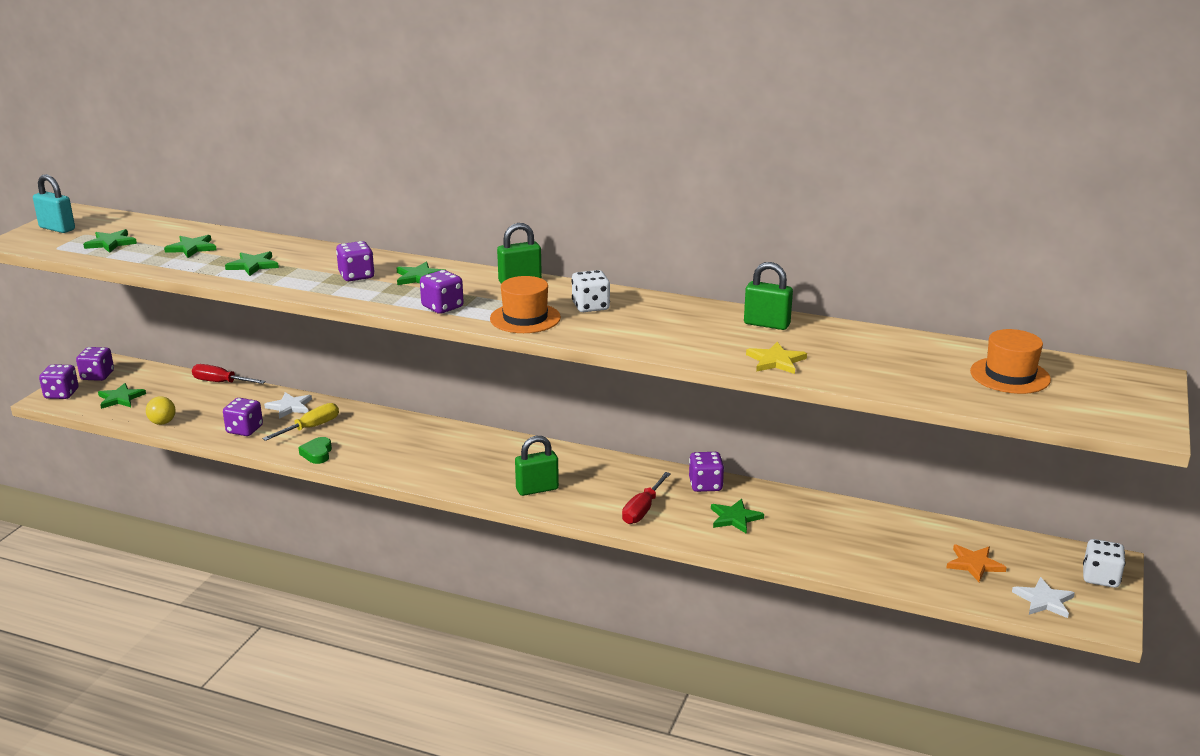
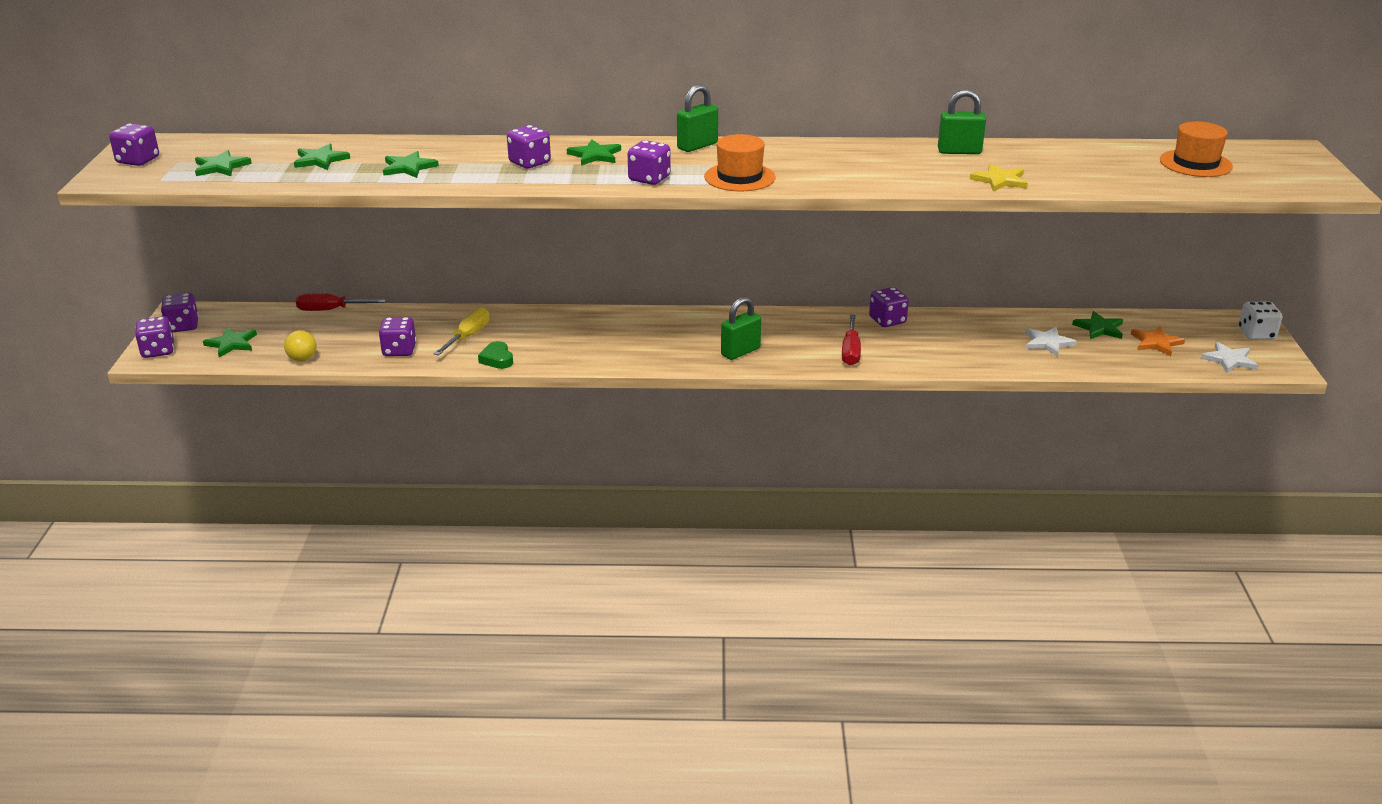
camera: 20 degrees left, 5 degrees up
turquoise padlock [33,174,75,233] -> purple dice [109,123,159,166]
white star [264,392,312,419] -> white star moved to [1025,327,1077,357]
white dice [572,270,610,312] -> none
green star [711,499,764,534] -> green star moved to [1072,311,1123,339]

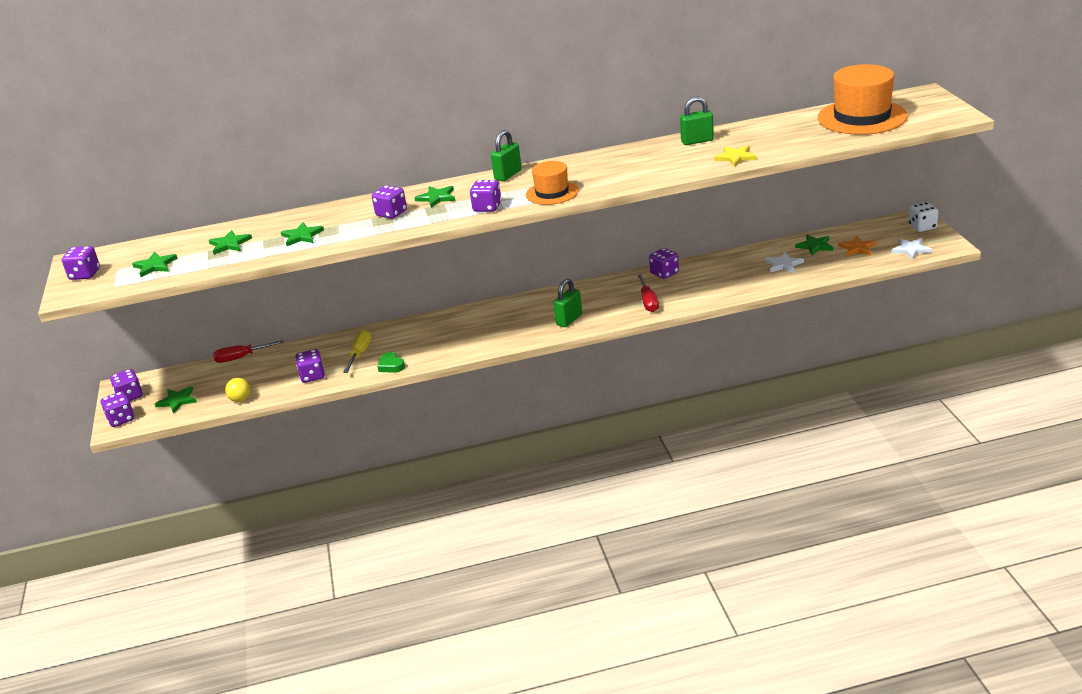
camera: 10 degrees left, 0 degrees up
orange hat [1160,121,1233,177] -> orange hat [818,64,908,135], size x1.74

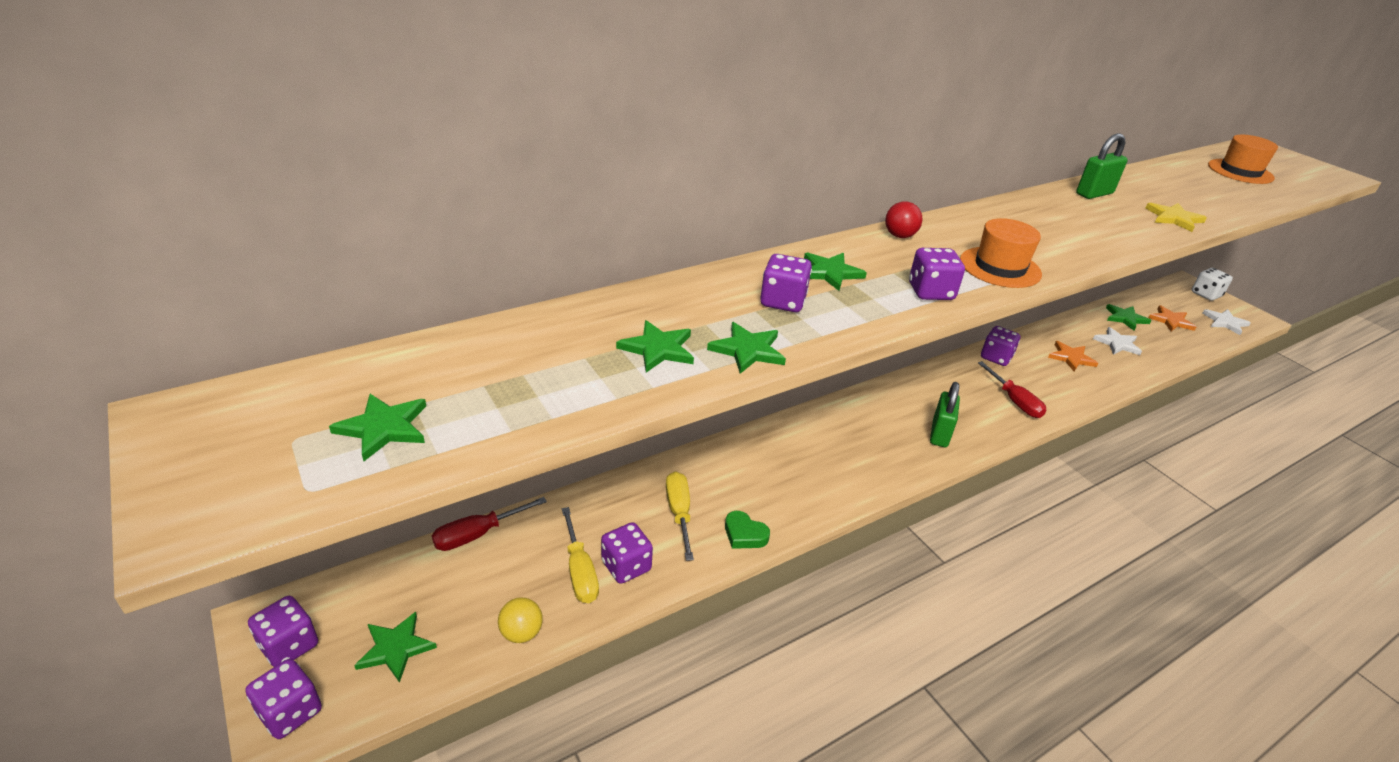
camera: 25 degrees left, 5 degrees up
purple dice [62,246,100,280] -> none
green star [209,230,252,255] -> green star moved to [707,322,786,374]
green padlock [491,130,522,181] -> red ball [885,202,922,238]
orange hat [818,64,908,135] -> orange hat [1208,135,1278,184], size x0.57
none -> yellow screwdriver [562,507,599,603]
none -> orange star [1048,341,1098,371]

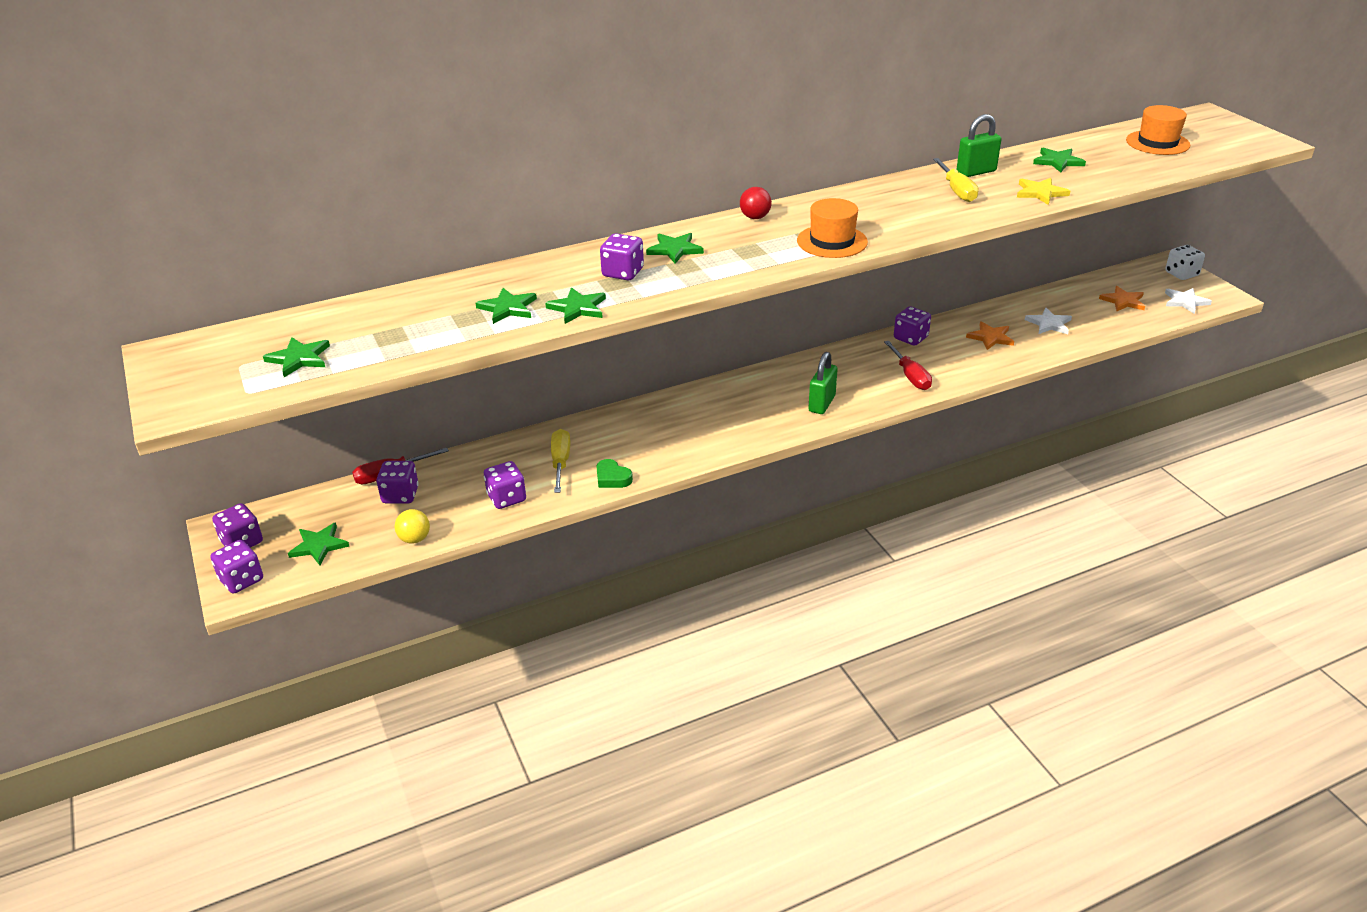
camera: 10 degrees right, 0 degrees up
yellow screwdriver [562,507,599,603] -> yellow screwdriver moved to [933,158,979,202]
purple dice [909,248,965,300] -> purple dice moved to [376,461,419,503]
green star [1106,304,1151,331] -> green star moved to [1033,148,1086,172]

